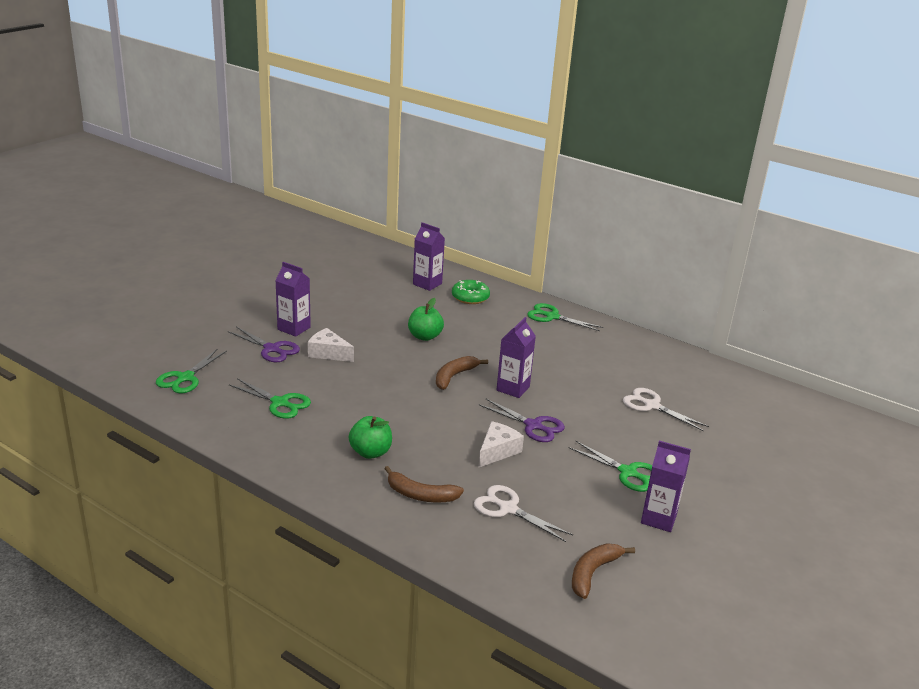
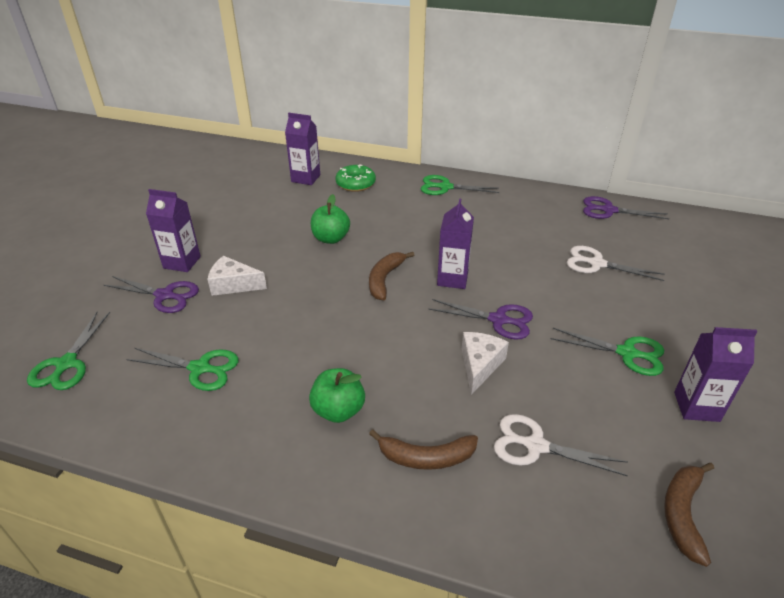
camera: 15 degrees left, 10 degrees up
none -> purple scissors [583,196,669,219]

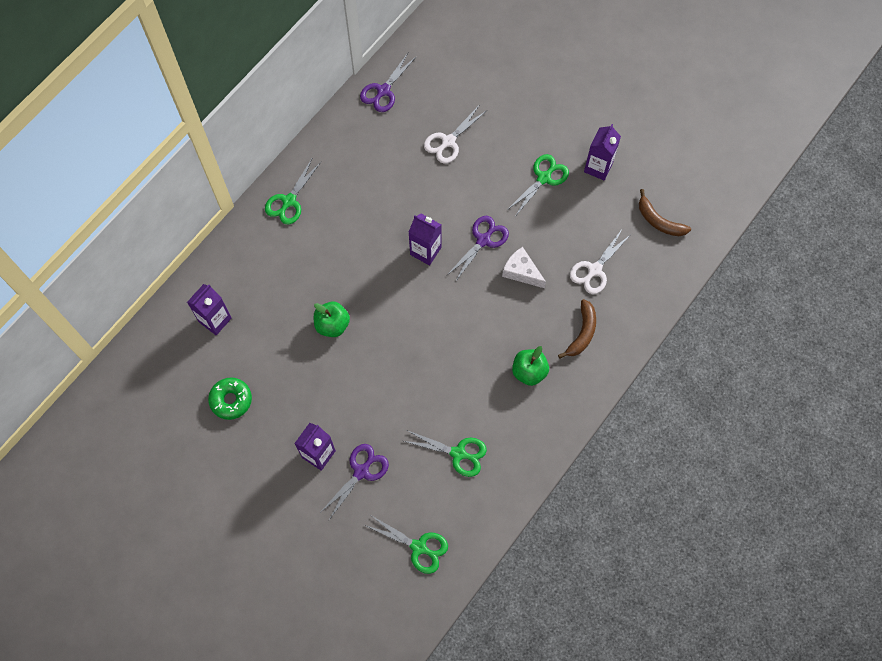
camera: 70 degrees left, 30 degrees up
green scissors [126,348,239,391] -> green scissors turned 75 degrees clockwise [404,430,487,477]
white cheese [207,256,267,296] -> none
green donut [335,164,376,192] -> green donut moved to [208,378,252,420]
brown banana [369,252,414,300] -> none

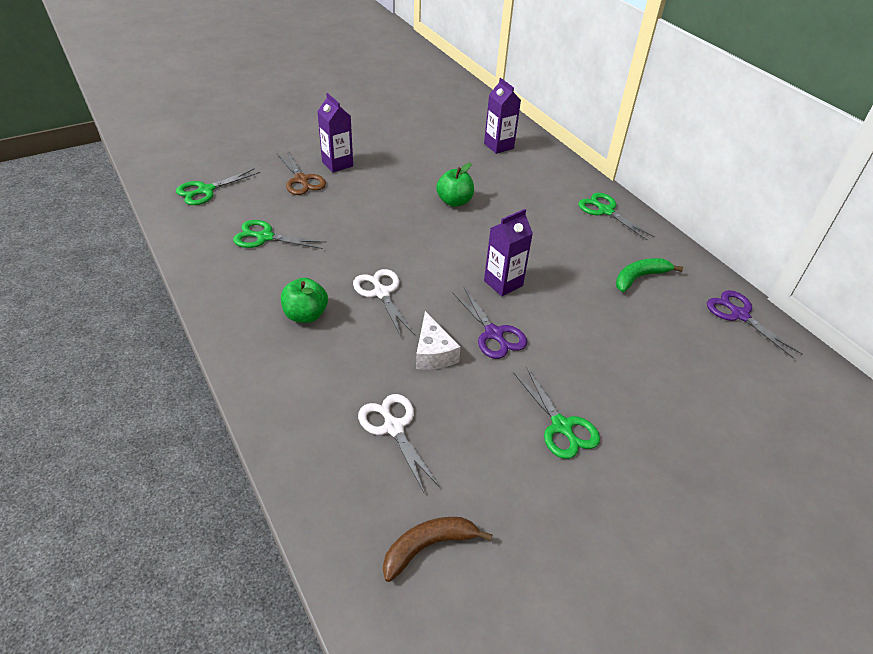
camera: 110 degrees right, 25 degrees down
green donut [208,378,252,420] -> none
purple scissors [321,444,389,520] -> brown scissors [277,151,326,195]
green scissors [404,430,487,477] -> green scissors turned 60 degrees clockwise [233,220,327,249]
white scissors [424,106,486,164] -> white scissors moved to [353,269,415,337]
white cheese [502,247,546,288] -> white cheese turned 105 degrees clockwise [416,311,461,370]
brown banana [558,299,596,359] -> none
purple carton [584,124,621,181] -> none
none -> green banana [616,258,683,292]

